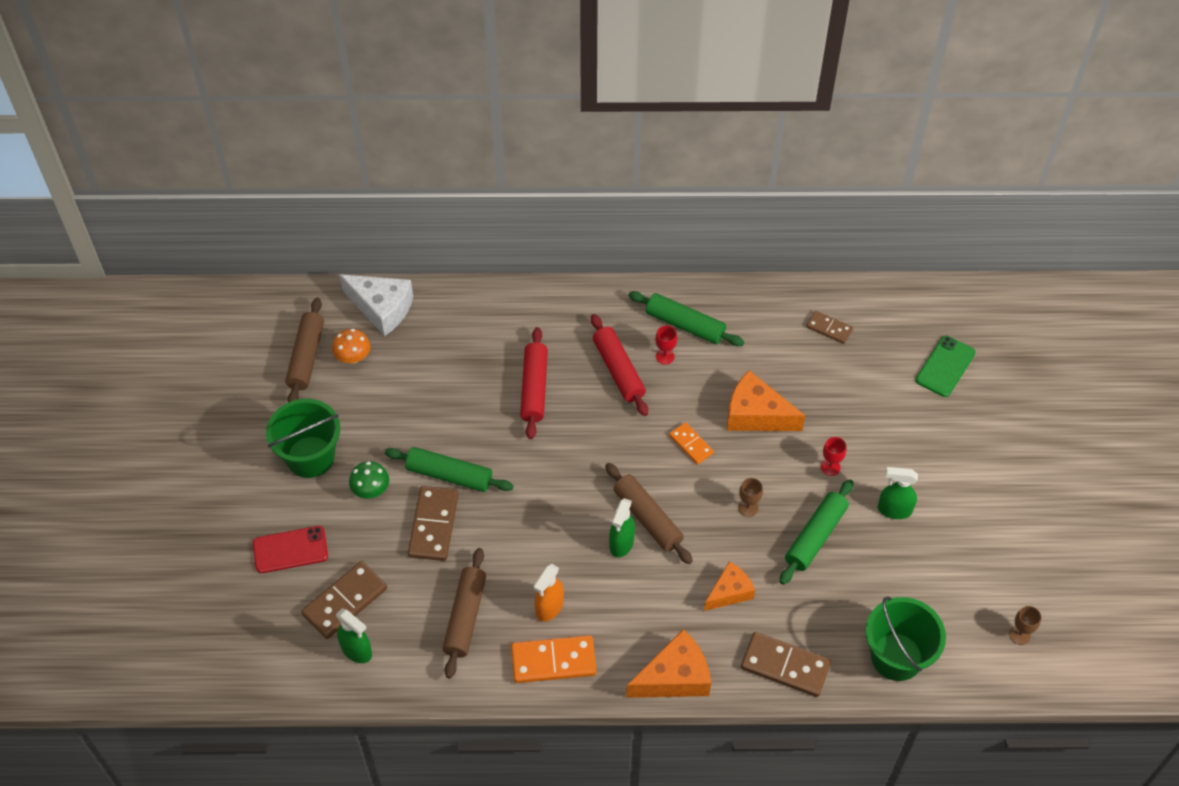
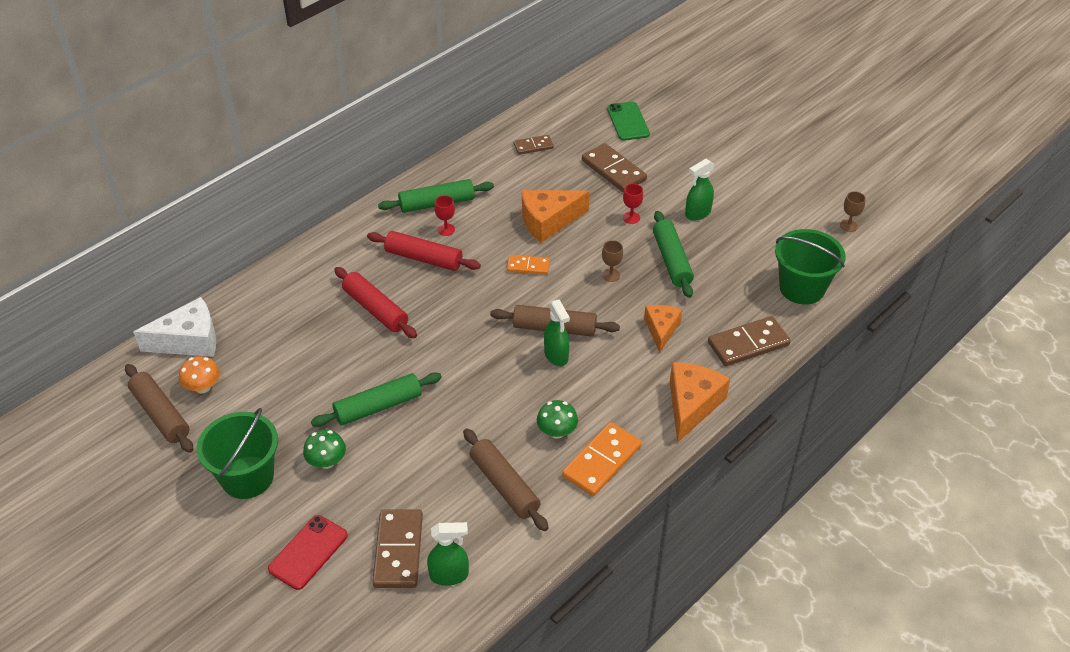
camera: 45 degrees left, 10 degrees down
brown domino [408,486,459,561] -> brown domino moved to [582,143,647,192]
orange spray bottle [534,564,564,622] -> green mushroom [537,400,578,439]

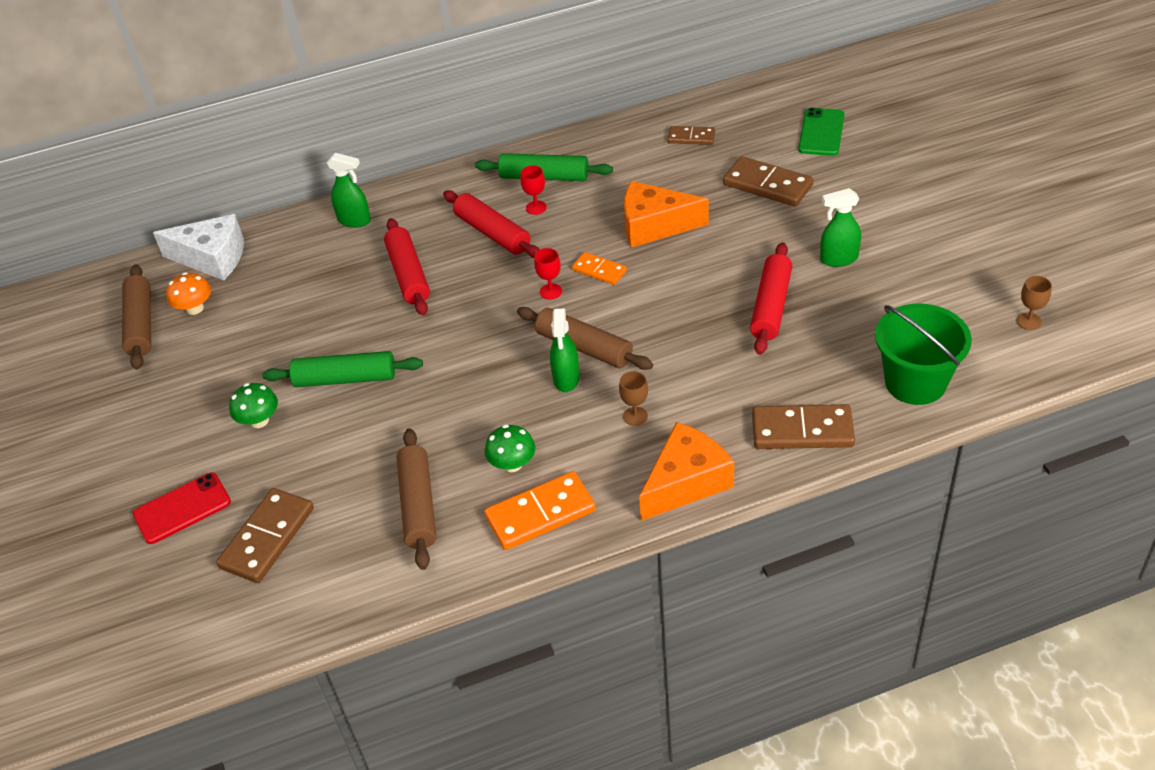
camera: 30 degrees right, 0 degrees up
green bucket [197,408,278,499] -> none
green spray bottle [427,522,469,586] -> green spray bottle moved to [326,153,371,228]
brown domino [582,143,647,192] -> brown domino turned 45 degrees counterclockwise [723,156,814,207]
brown goblet [602,240,623,282] -> brown goblet moved to [619,371,648,426]
red goblet [623,184,643,224] -> red goblet moved to [534,248,562,300]
orange cheese [644,305,682,353] -> none
green rolling pin [653,211,694,298] -> red rolling pin [750,242,792,355]

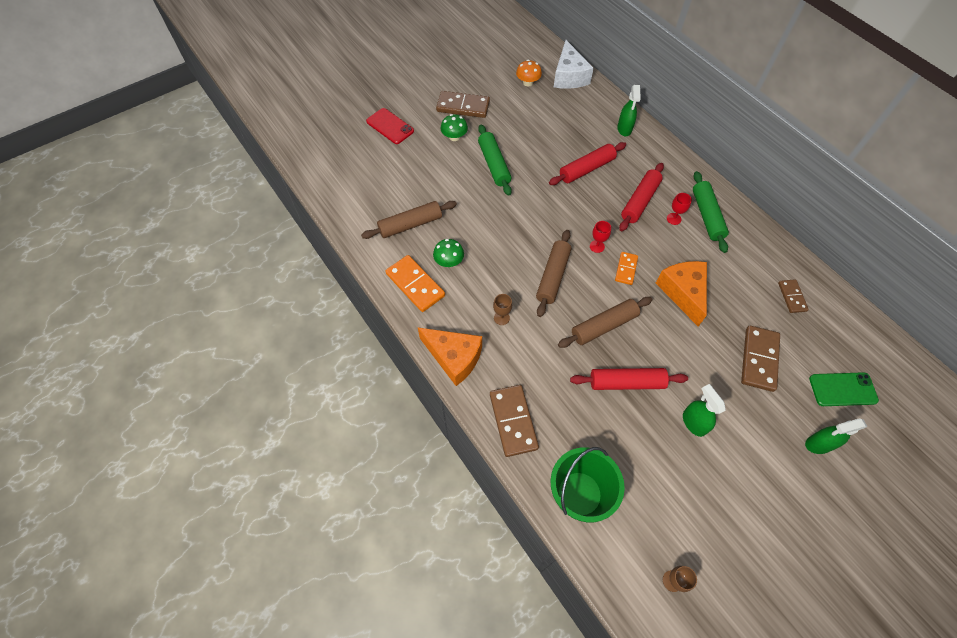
camera: 70 degrees right, 15 degrees up
brown rolling pin [122,264,151,370] -> brown rolling pin moved to [558,297,653,348]
brown domino [216,488,314,583] -> brown domino moved to [436,91,490,118]
green spray bottle [550,309,580,392] -> green spray bottle moved to [805,418,868,454]

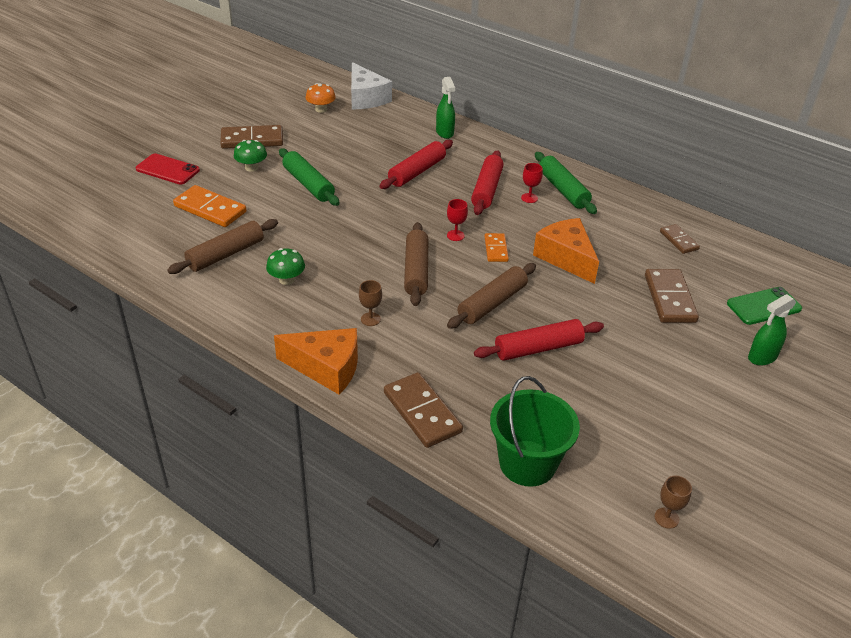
camera: 20 degrees left, 20 degrees down
orange domino [385,255,445,312] -> orange domino moved to [173,185,247,227]
green spray bottle [683,384,726,437] -> none

